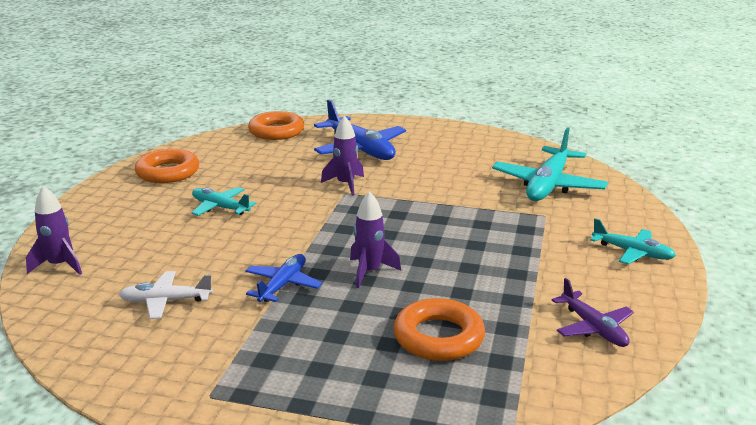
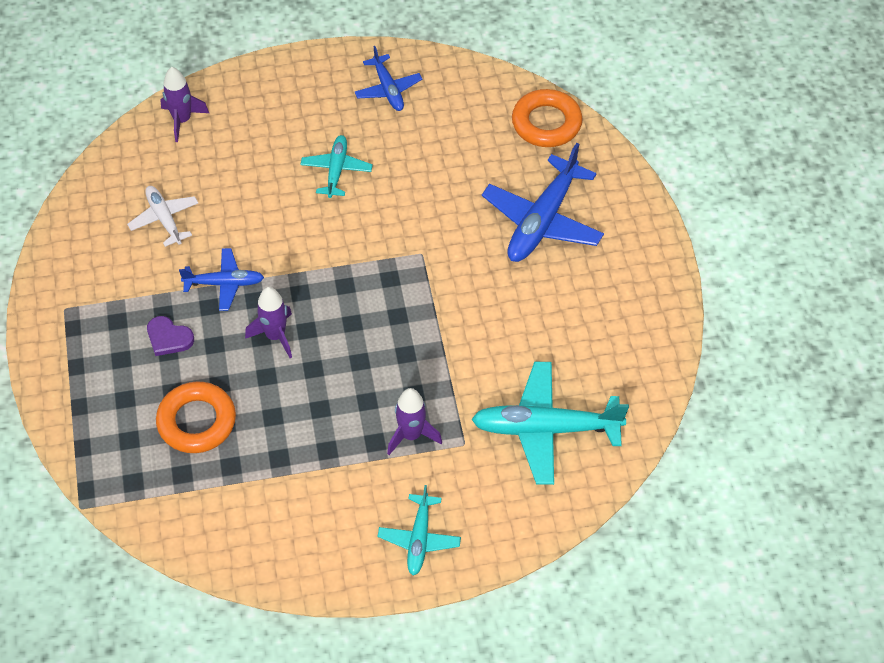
camera: 65 degrees right, 30 degrees up
orange ring [135,149,199,183] -> blue plane [355,46,422,111]
purple rocket [321,116,364,196] -> purple rocket moved to [387,388,442,455]
purple plane [552,278,634,347] -> none
none -> purple heart [147,316,194,356]

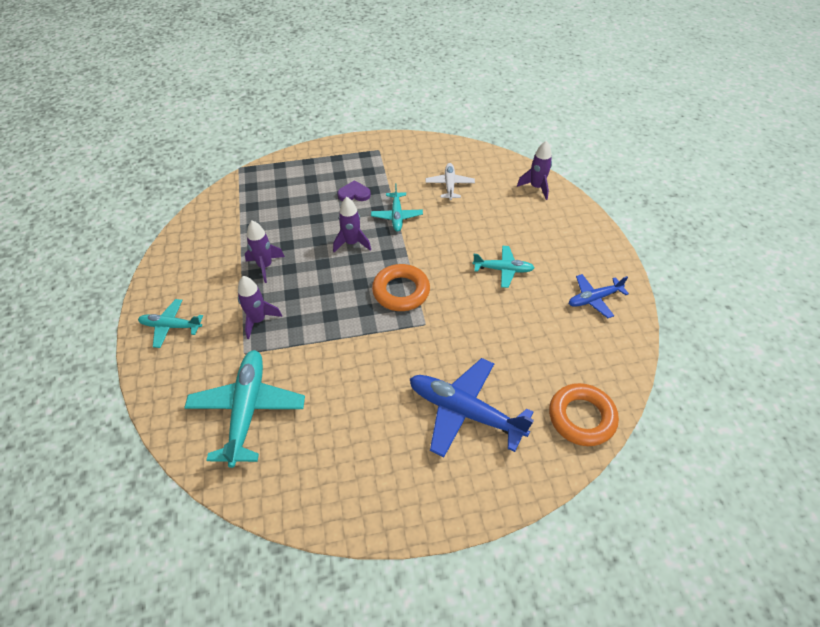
camera: 90 degrees right, 5 degrees down
white plane [127,186,198,247] -> white plane turned 60 degrees counterclockwise [425,163,475,200]
purple heart [147,316,194,356] -> purple heart turned 60 degrees clockwise [337,180,371,201]
orange ring [156,382,236,453] -> orange ring moved to [372,264,430,311]
blue plane [179,248,264,311] -> turquoise plane [371,183,423,232]
none -> purple rocket [245,221,285,283]

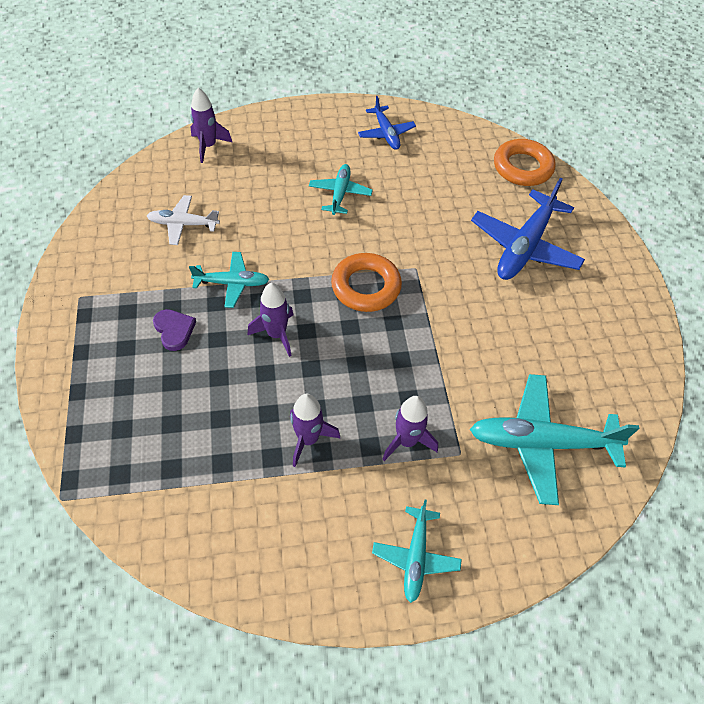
camera: 90 degrees left, 5 degrees up
purple heart [337,180,371,201] -> purple heart turned 150 degrees clockwise [153,309,196,351]

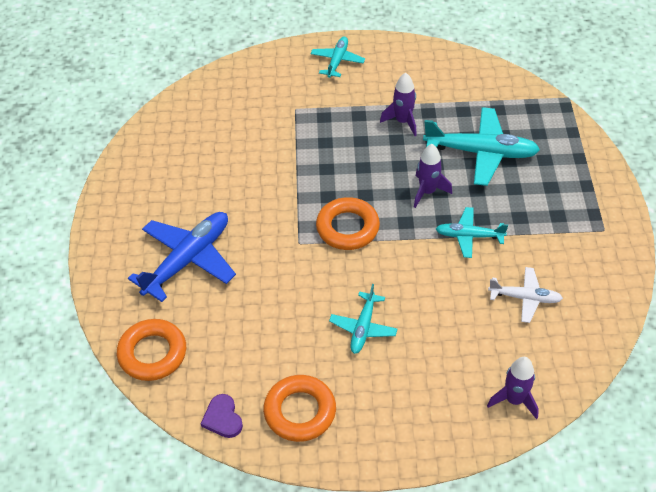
camera: 170 degrees left, 5 degrees down
purple heart [153,309,196,351] -> purple heart moved to [201,394,243,438]
blue plane [358,96,416,150] -> orange ring [263,375,336,442]
purple rocket [383,396,438,461] -> none
turquoise plane [470,374,639,505] -> turquoise plane moved to [423,107,540,186]

